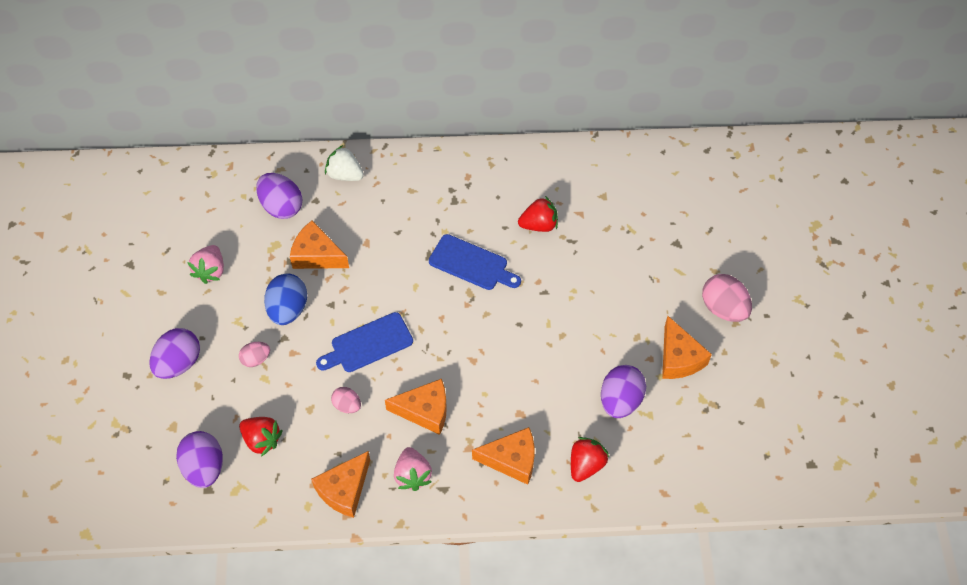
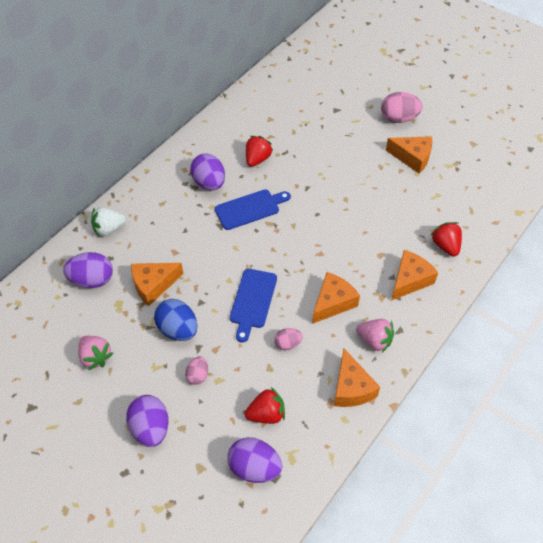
camera: 50 degrees left, 5 degrees down
purple egg [601,365,646,418] -> purple egg moved to [190,153,225,191]

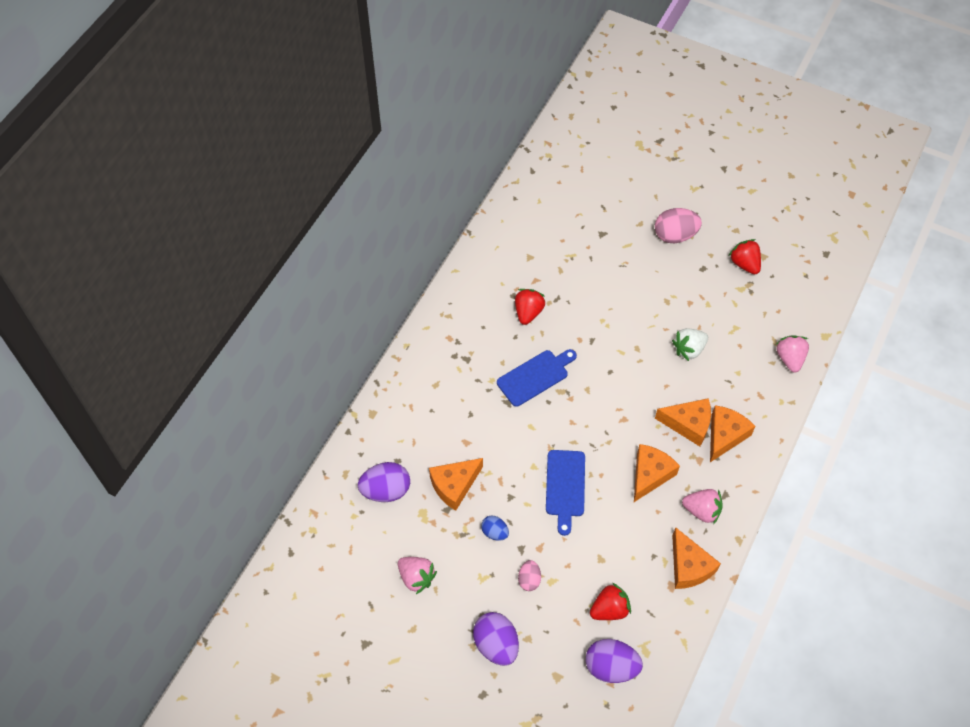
camera: 10 degrees left, 5 degrees up
white strawberry [91,207,126,237] -> white strawberry moved to [672,328,708,361]
blue egg [154,299,197,341] -> blue egg [481,516,509,541], size x0.57
purple egg [190,153,225,191] -> none
pink egg [274,328,303,350] -> none
orange cheese [386,136,432,174] -> orange cheese moved to [655,398,711,446]
red strawberry [430,222,462,257] -> red strawberry moved to [729,239,761,274]
none -> pink strawberry [776,335,809,373]

